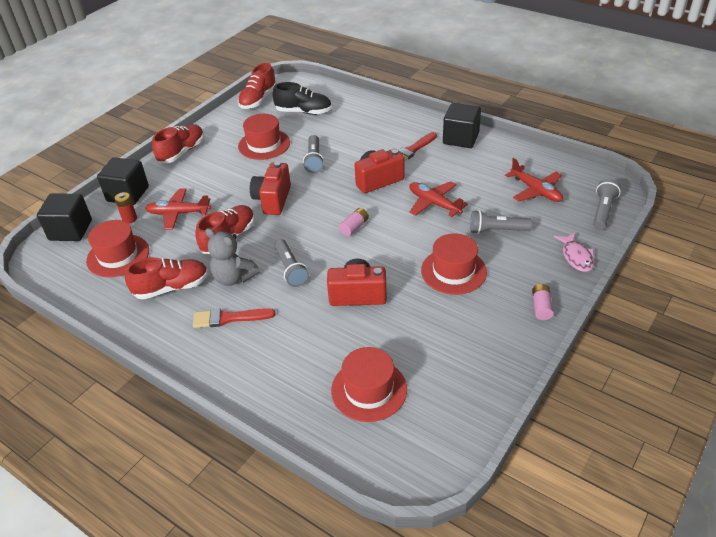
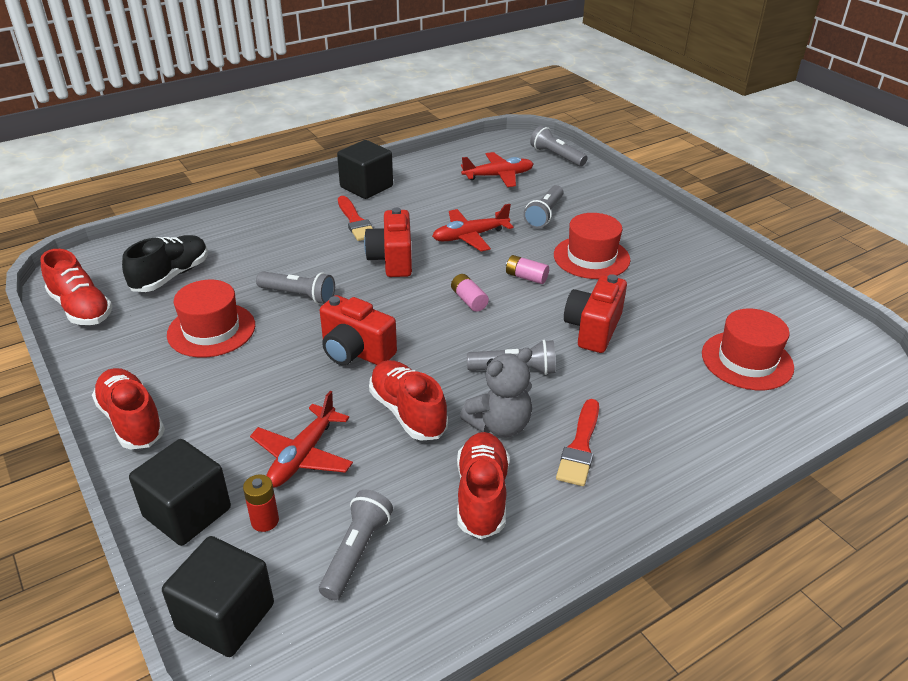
camera: 70 degrees left, 5 degrees down
red hat [86,220,149,277] -> grey flashlight [319,490,393,600]
pink battery [532,284,554,320] -> pink battery moved to [506,255,549,284]
pink fish [554,232,594,272] -> none

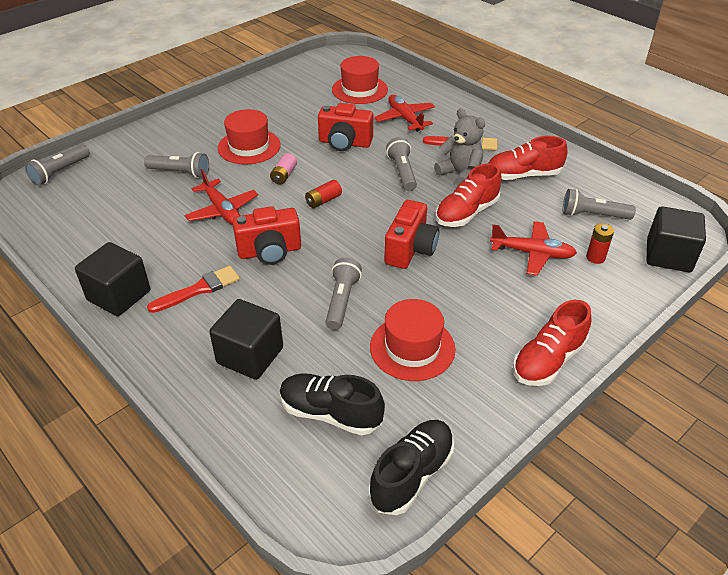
camera: 100 degrees left, 5 degrees up
red shoe [40,249,112,325] -> black shoe [369,420,454,515]
black cube [129,439,231,546] -> black cube moved to [209,299,283,380]
pink battery [451,274,489,312] -> red battery [305,180,342,208]
red plane [461,152,534,187] -> red plane moved to [374,95,435,132]

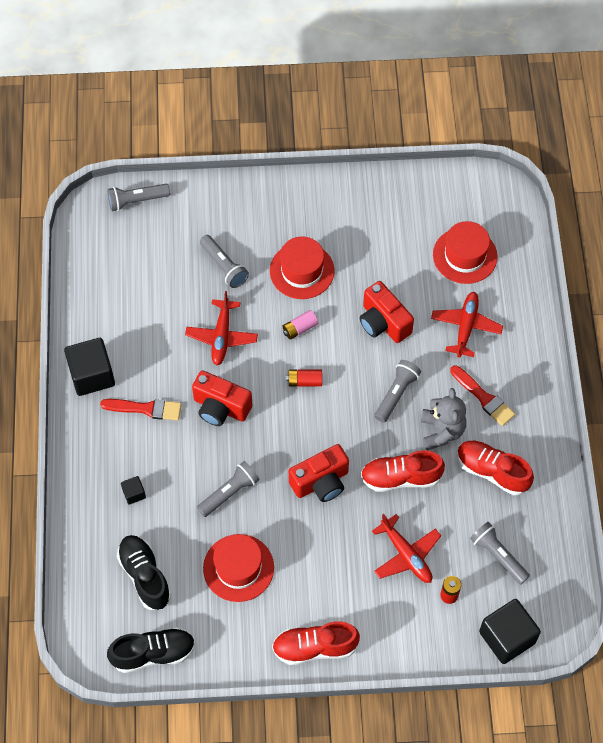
camera: 40 degrees right, 20 degrees up
black cube [209,299,283,380] -> black cube [121,476,146,505], size x0.47

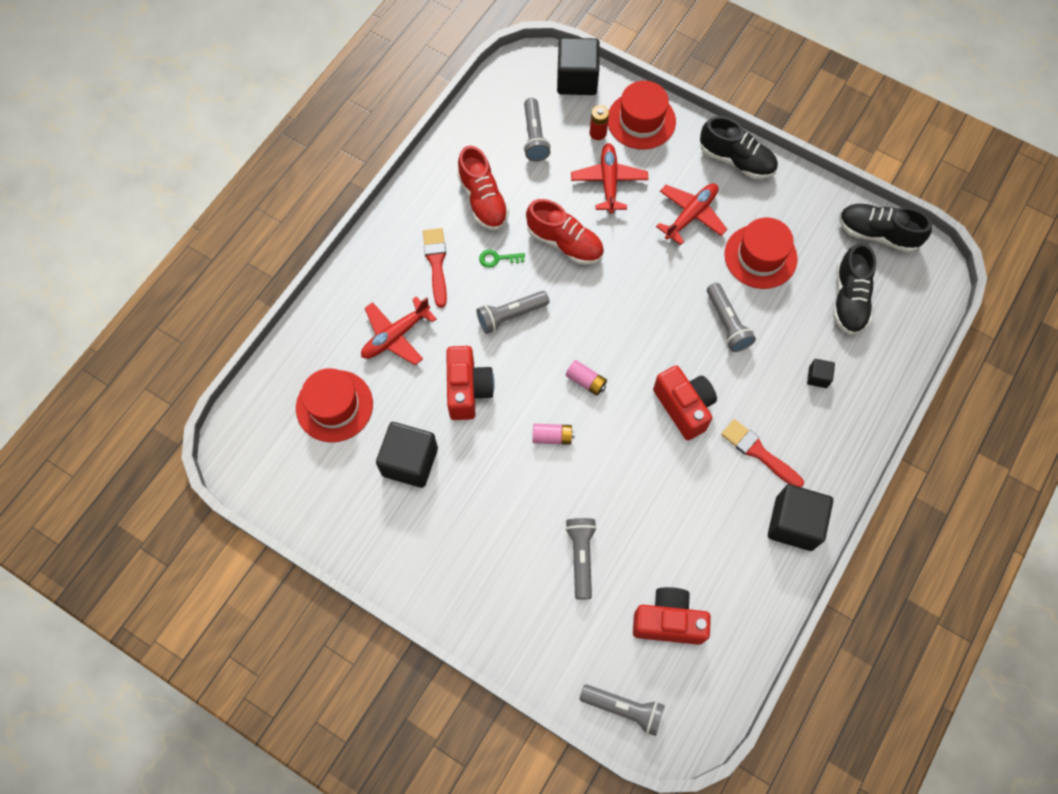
camera: 145 degrees left, 5 degrees up
red plane [185,291,258,366] -> red plane moved to [656,183,727,245]
grey flashlight [197,461,260,517] -> grey flashlight turned 105 degrees counterclockwise [707,283,756,352]
red hat [270,236,334,299] -> red hat moved to [608,81,676,150]
red shoe [272,621,360,665] -> black shoe [700,116,778,179]
red battery [286,369,322,386] -> pink battery [566,360,607,396]
red camera [289,444,349,502] -> red camera moved to [633,587,711,645]
grey teddy bear [421,388,466,451] -> green key [479,250,525,268]
none -> black cube [376,422,438,488]

